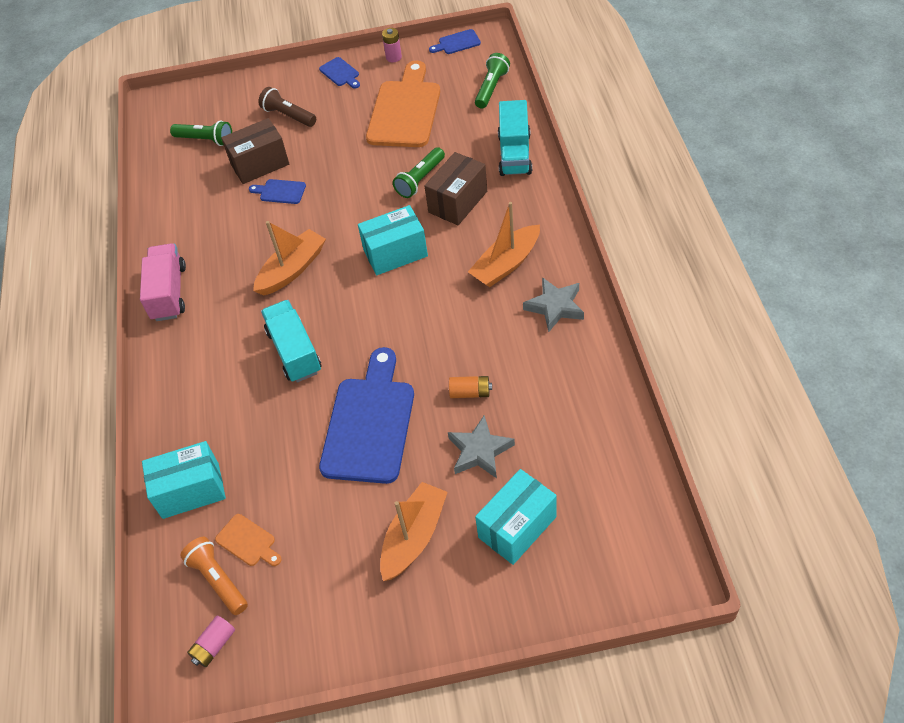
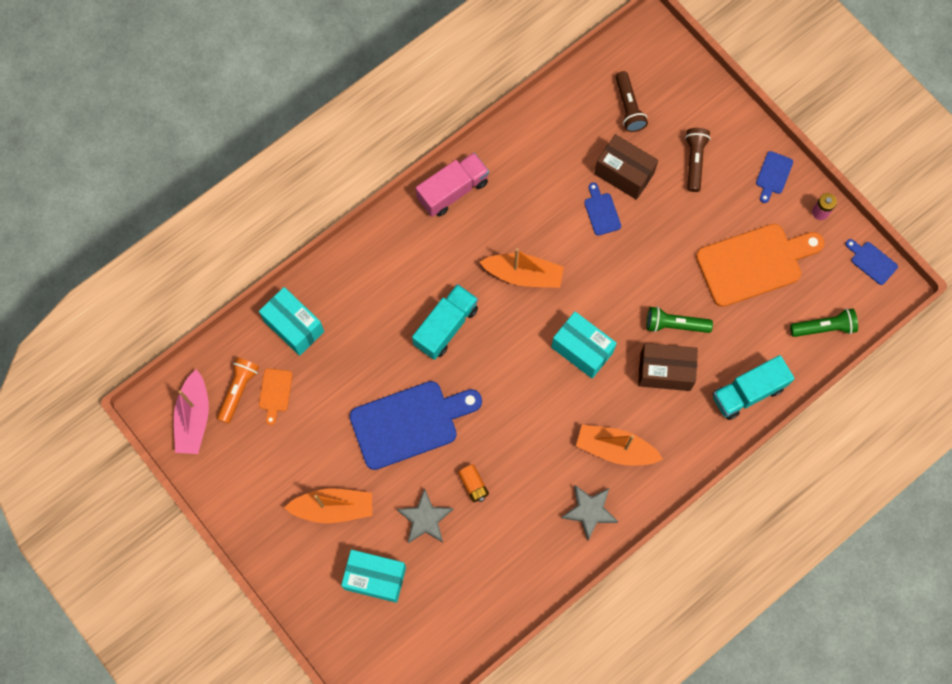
camera: 55 degrees right, 20 degrees up
green flashlight [170,121,232,146] -> brown flashlight [615,71,648,132]
pink battery [187,616,235,667] -> pink boat [174,369,209,454]

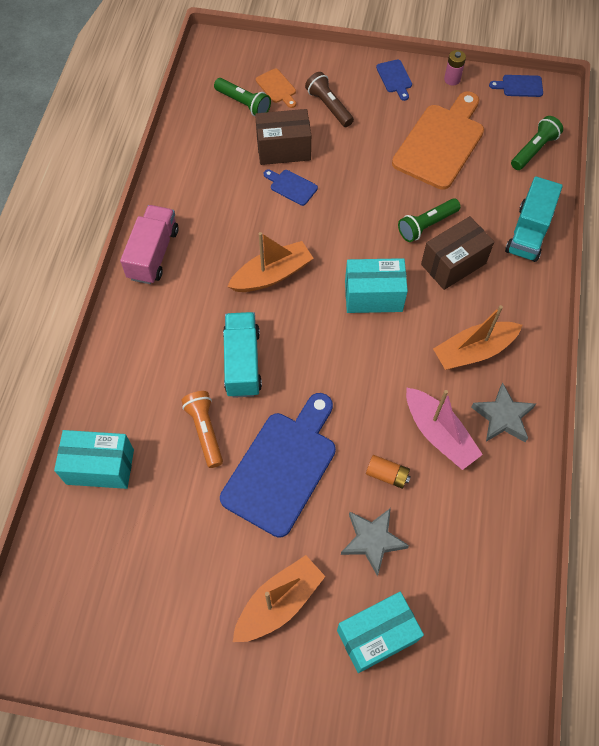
camera: 40 degrees left, 10 degrees down
pink boat [174,369,209,454] -> pink boat moved to [406,387,483,470]
orange flashlight [217,357,259,424] -> orange flashlight moved to [181,391,223,468]
orange cutting board [259,368,293,425] -> orange cutting board moved to [256,69,296,108]
brown flashlight [615,71,648,132] -> green flashlight [214,78,271,116]

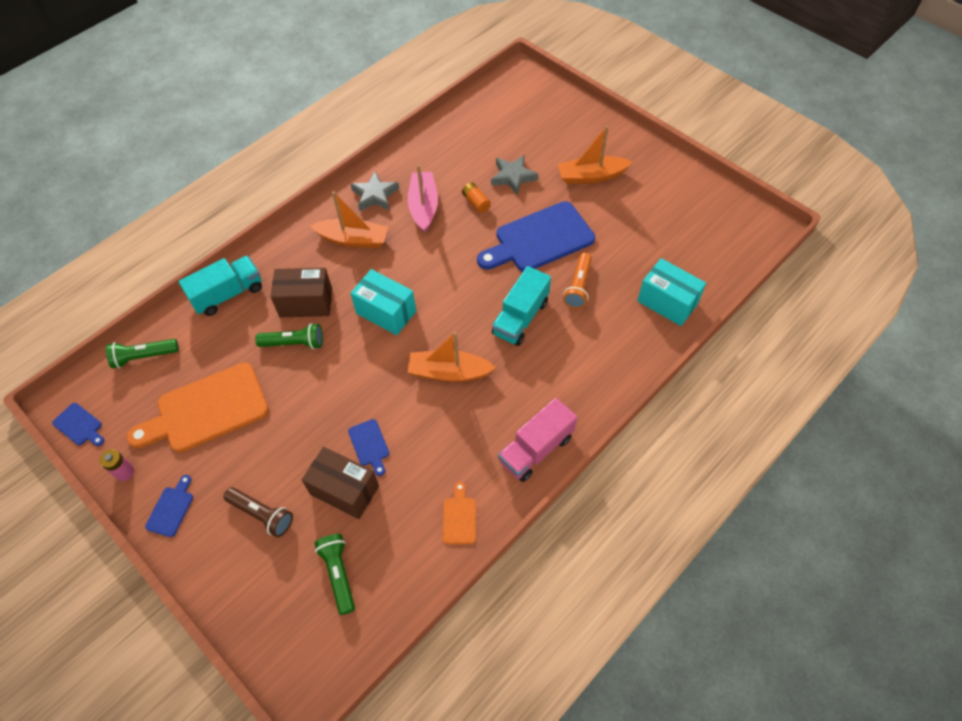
camera: 145 degrees left, 5 degrees down
orange cutting board [256,69,296,108] -> orange cutting board moved to [443,482,476,544]
brown flashlight [305,72,354,127] -> brown flashlight turned 60 degrees counterclockwise [223,487,293,537]
turquoise box [337,592,424,673] -> none

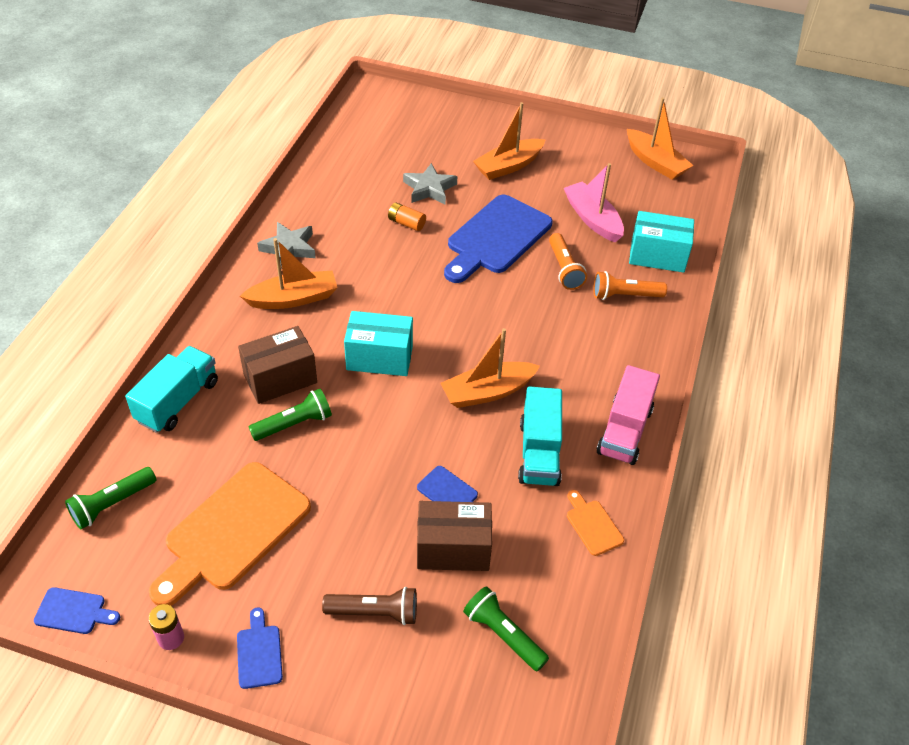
camera: 30 degrees left, 10 degrees down
pink boat [408,165,438,233] -> pink boat moved to [564,163,624,243]
turquoise truck [492,266,551,346] -> turquoise truck moved to [518,386,562,486]
none -> orange flashlight [593,271,667,300]
none -> orange boat [627,98,693,180]

